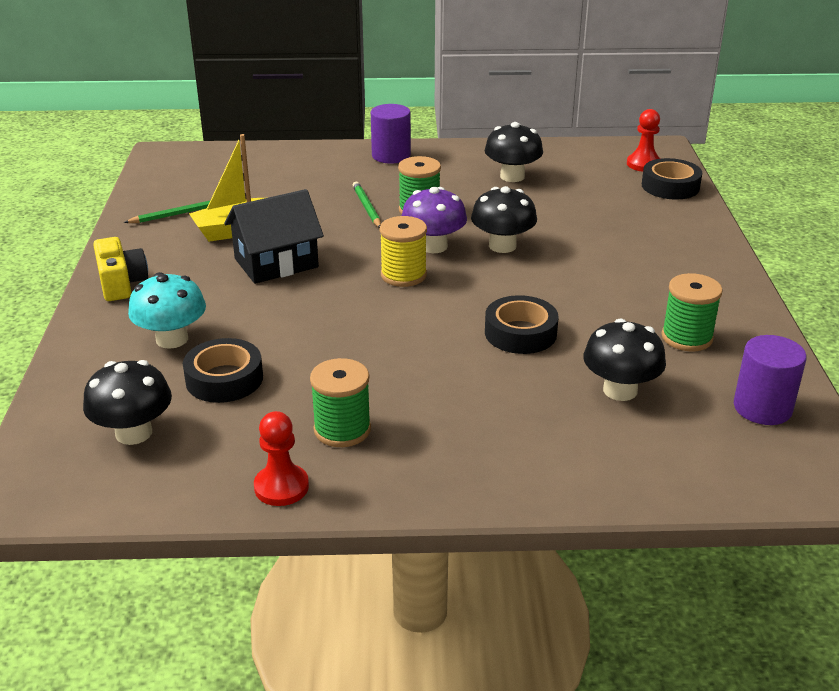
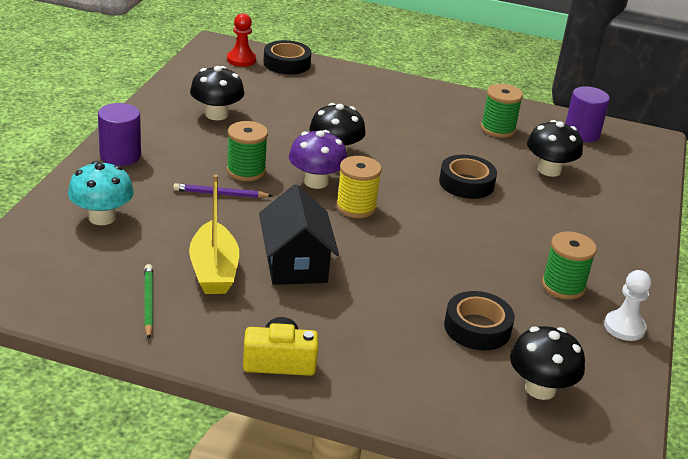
camera: 75 degrees left, 0 degrees up
turquoise mushroom [128,272,206,349] -> turquoise mushroom moved to [68,161,134,225]
red pawn [254,411,309,506] -> white pawn [604,270,651,341]
green pencil [353,182,381,228] -> purple pencil [173,183,272,198]

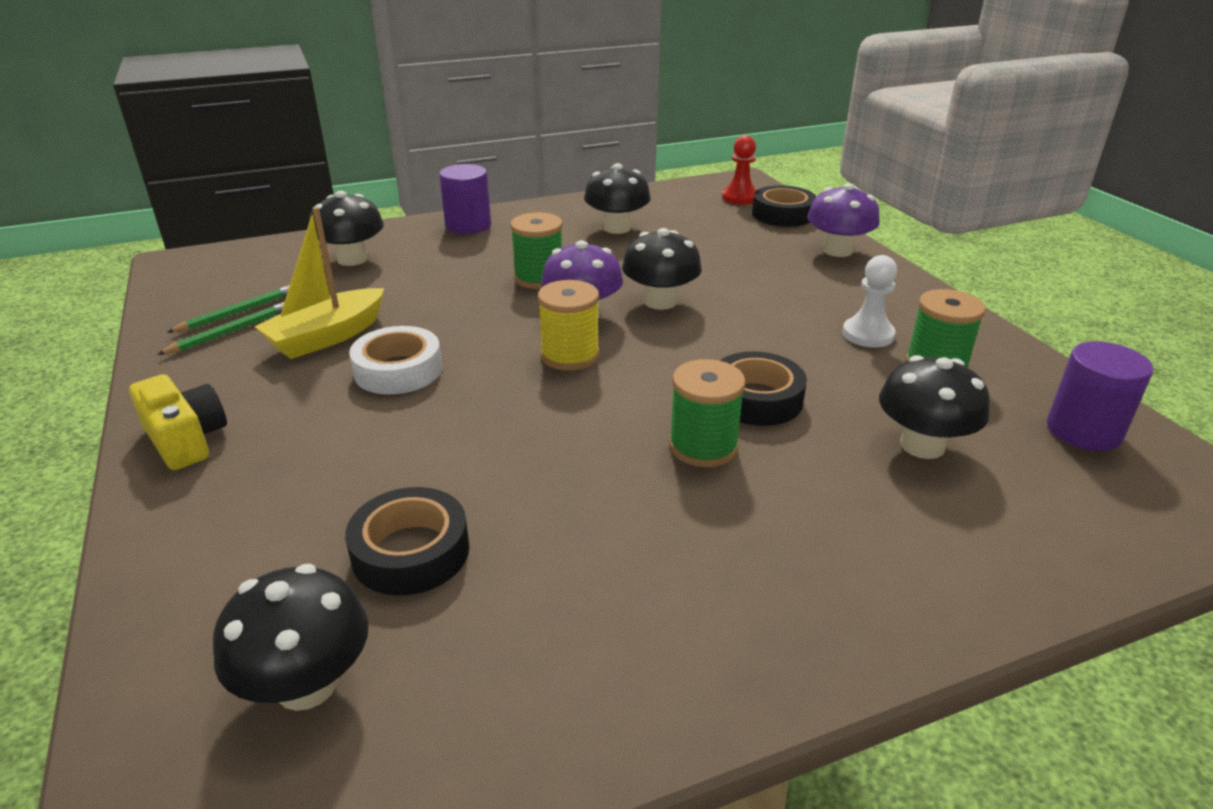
camera: 55 degrees right, 0 degrees up
turquoise mushroom [68,161,134,225] -> black mushroom [309,191,384,266]
purple pencil [173,183,272,198] -> none
black house [259,184,339,285] -> white tape [349,326,442,394]
green spool [542,231,597,300] -> green spool moved to [669,359,746,467]
white pawn [604,270,651,341] -> white pawn moved to [843,255,897,347]
none -> green pencil [167,285,290,333]
none -> purple mushroom [807,183,880,257]

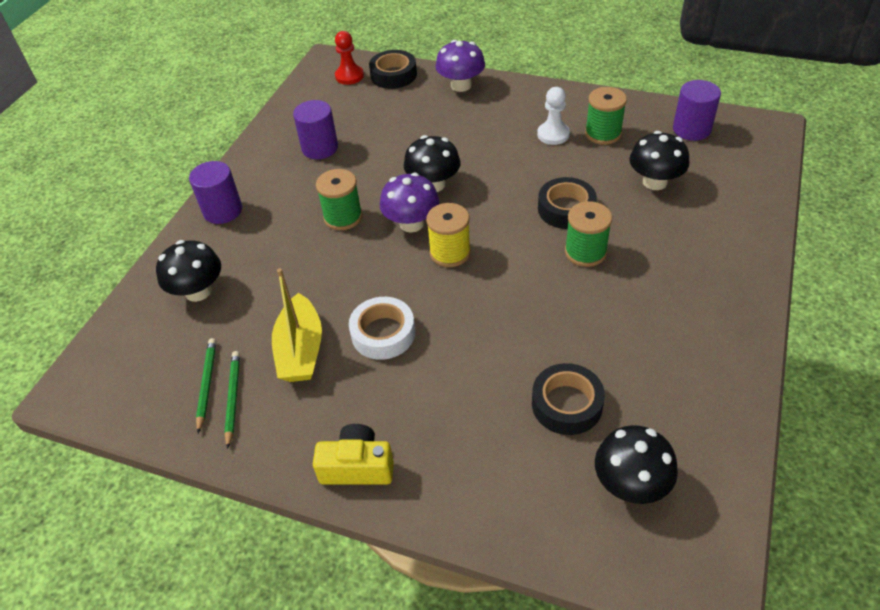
camera: 45 degrees left, 15 degrees up
black mushroom [584,163,651,234] -> purple cylinder [293,100,338,159]

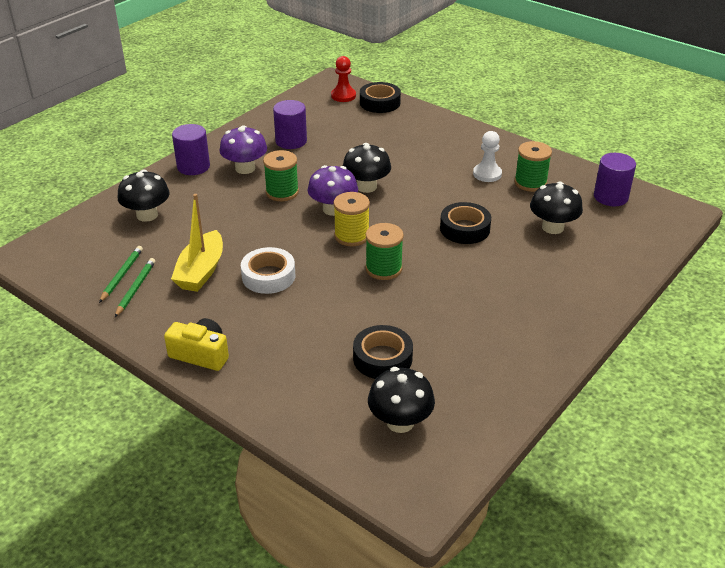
camera: 15 degrees right, 10 degrees down
purple mushroom [435,40,485,92] -> purple mushroom moved to [220,125,267,174]
green spool [565,201,612,267] -> green spool moved to [365,223,404,280]

